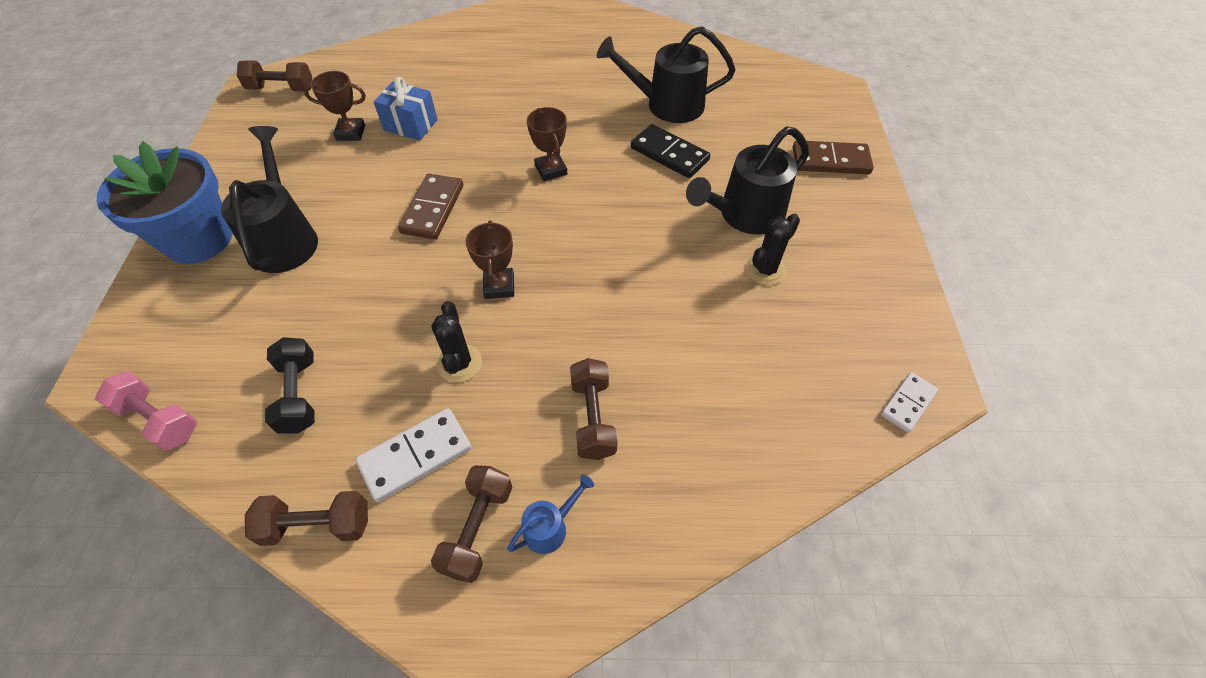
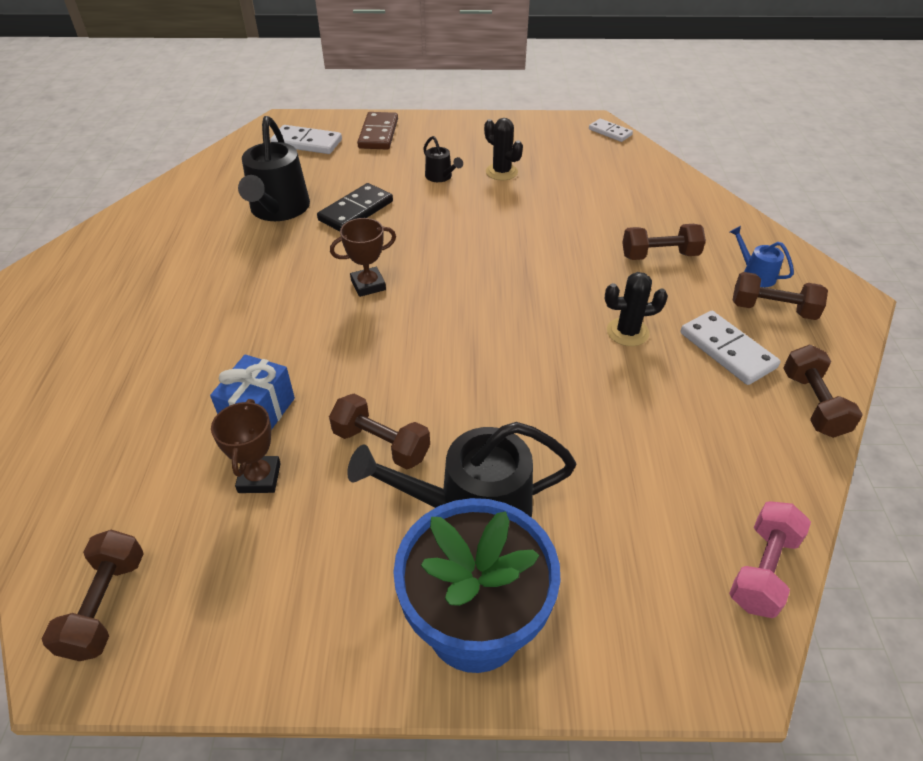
camera: 90 degrees left, 10 degrees down
black dumbbell [265,337,315,434] -> none
brown domino [398,174,463,240] -> none
brown trophy [465,221,514,299] -> none
black watering can [686,126,809,235] -> black watering can [423,136,463,182], size x0.48
none -> white domino [270,125,342,154]
none -> brown dumbbell [329,394,430,469]

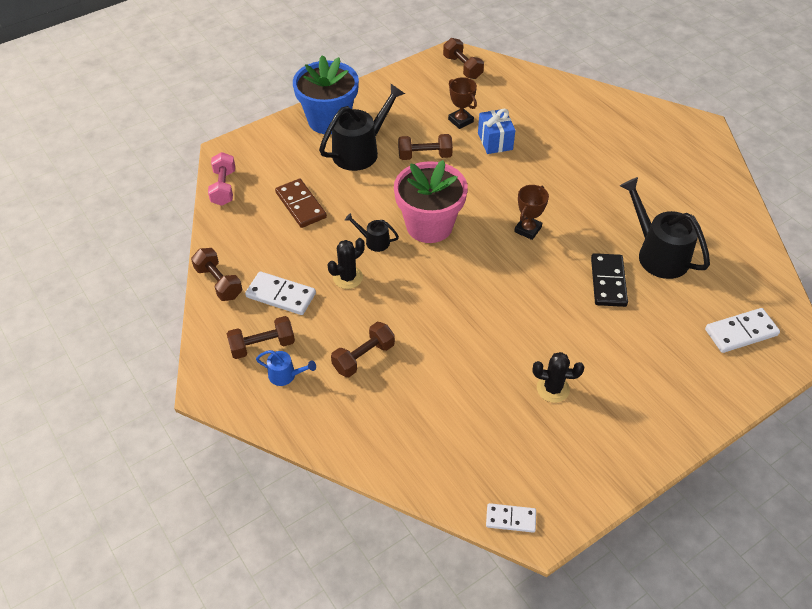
camera: 145 degrees right, 5 degrees up
brown domino [357,112,398,150] -> brown domino moved to [275,179,327,228]
black watering can [423,136,463,182] -> black watering can moved to [345,213,399,252]
none -> pink flower pot [394,160,468,243]

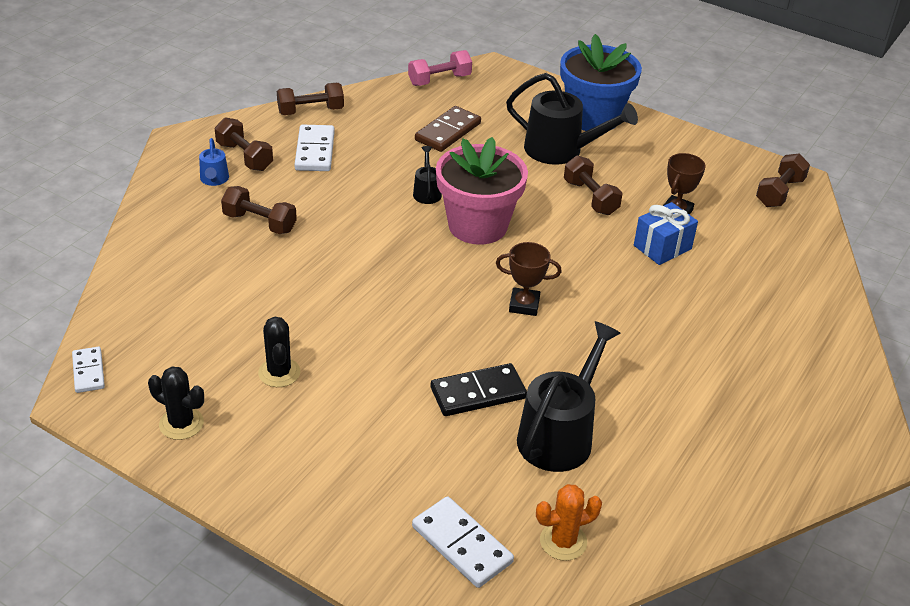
camera: 65 degrees right, 10 degrees down
brown dumbbell [191,248,242,301] -> brown dumbbell turned 45 degrees clockwise [277,83,344,115]
black cactus [328,238,365,289] -> black cactus moved to [148,367,204,440]
none -> orange cactus [536,484,602,561]

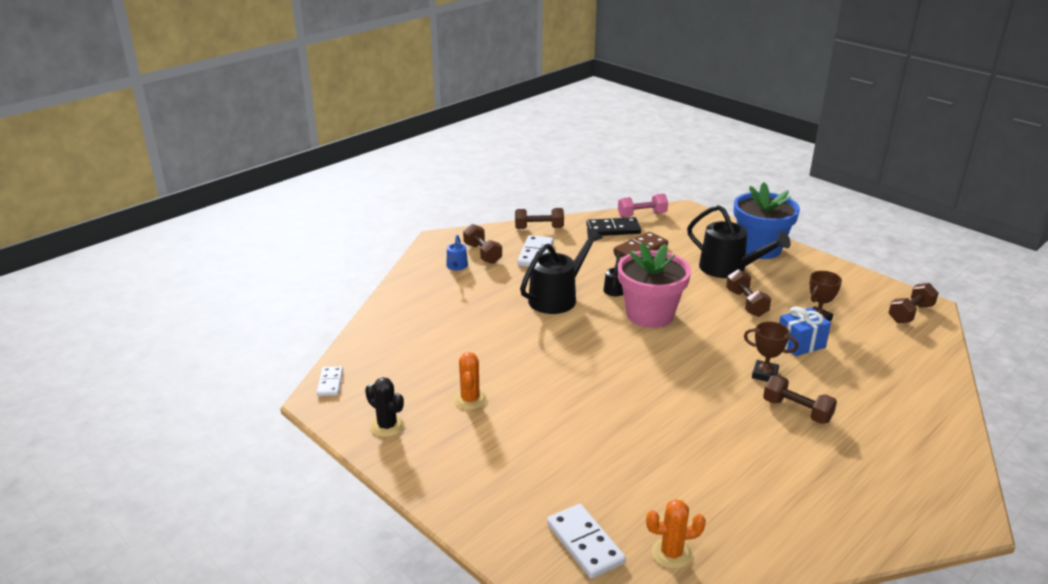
camera: 15 degrees right, 10 degrees down
brown dumbbell [221,186,297,234] -> brown dumbbell moved to [763,375,837,424]
black cactus [258,317,300,387] -> orange cactus [454,352,487,410]
black domino [431,363,527,416] -> black domino moved to [586,217,641,236]
brown trophy [496,242,562,316] -> brown trophy moved to [744,322,798,382]
black watering can [517,321,621,472] -> black watering can moved to [520,228,603,314]

